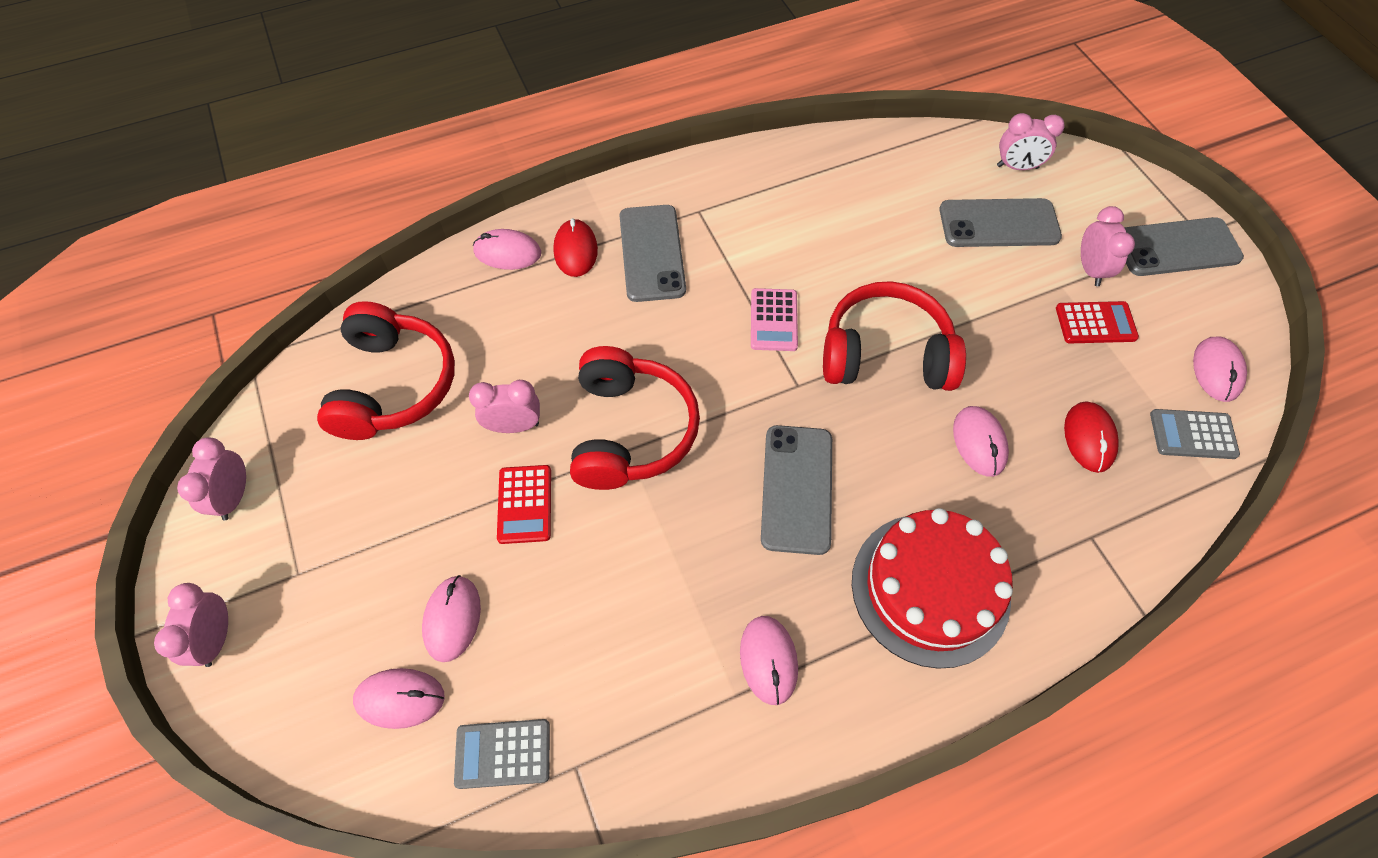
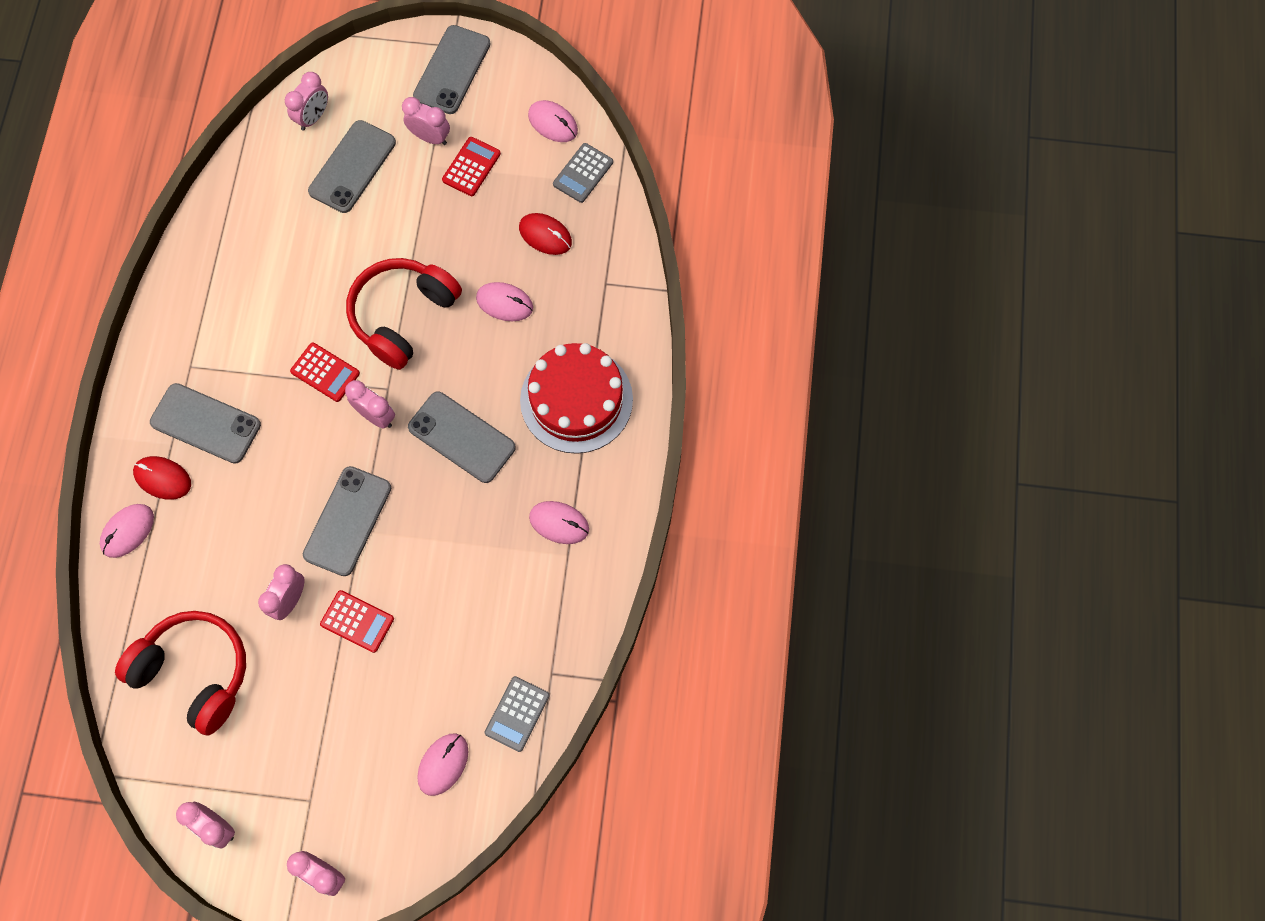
camera: 60 degrees left, 10 degrees up
pink mouse [422,575,481,662] -> none
red headphones [570,346,700,490] -> grey phone [303,466,391,576]
pink calculator [751,288,798,351] -> red calculator [290,342,360,402]
none -> pink clock [345,380,395,428]

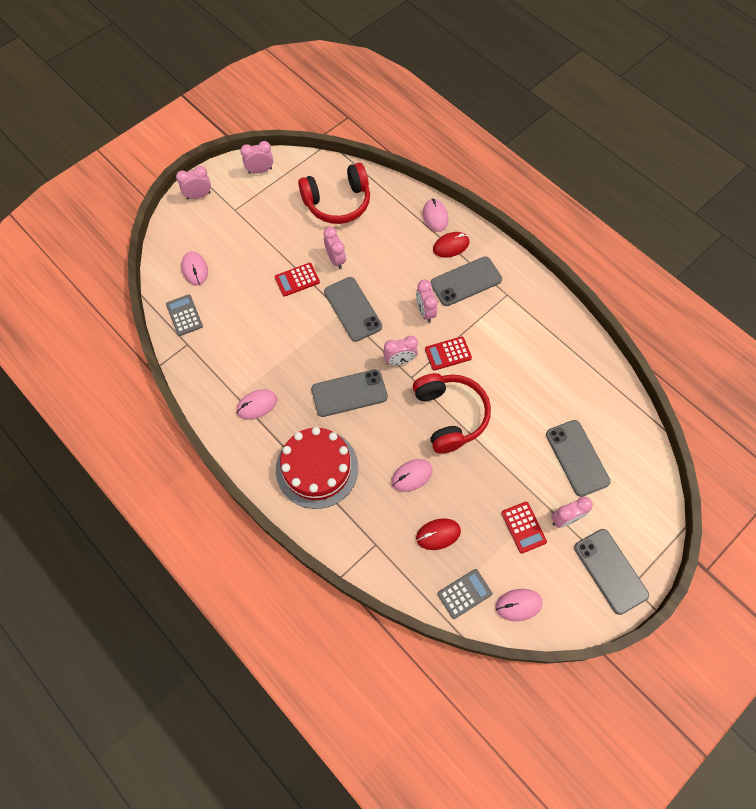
camera: 130 degrees right, 5 degrees down
pink clock [285,72,328,131] -> pink clock moved to [416,280,438,323]
grey calculator [553,143,613,203] -> grey calculator turned 75 degrees clockwise [438,569,492,619]

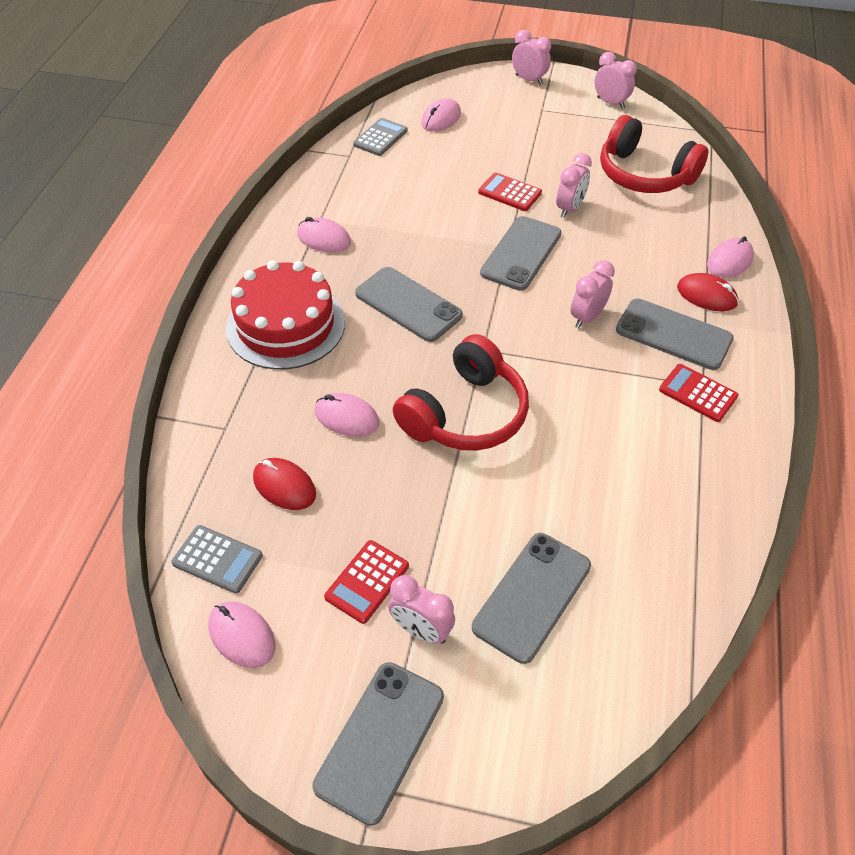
camera: 55 degrees right, 15 degrees down
pink clock [383,336,418,365] -> none
red calculator [425,337,472,371] -> red calculator moved to [659,364,738,422]

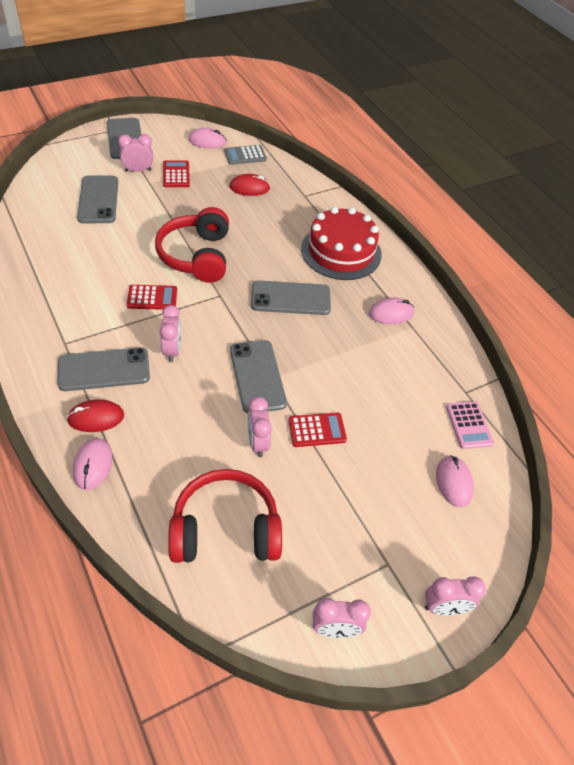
camera: 135 degrees right, 0 degrees up
pink mouse [315,393,379,437] -> none
grey calculator [353,118,408,156] -> pink calculator [446,401,494,449]
red calculator [659,364,738,422] -> red calculator moved to [127,285,177,310]

